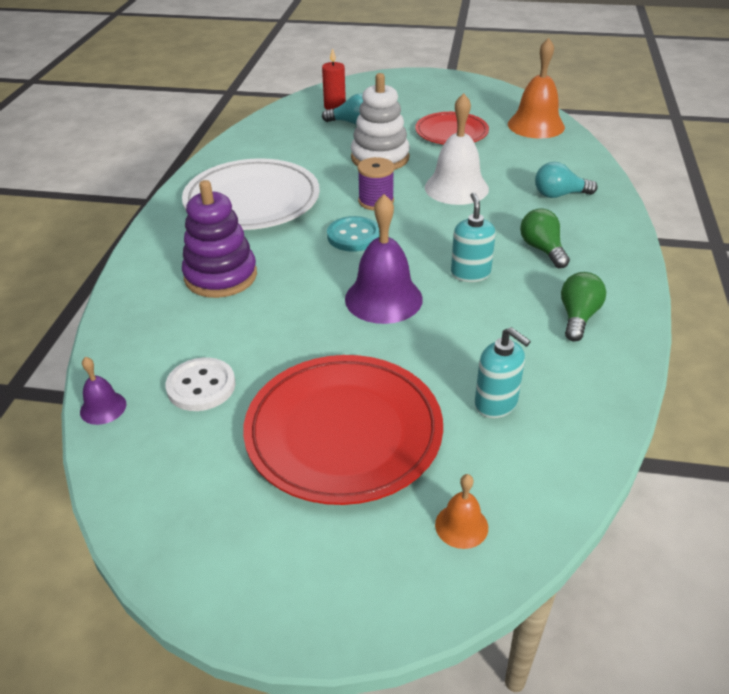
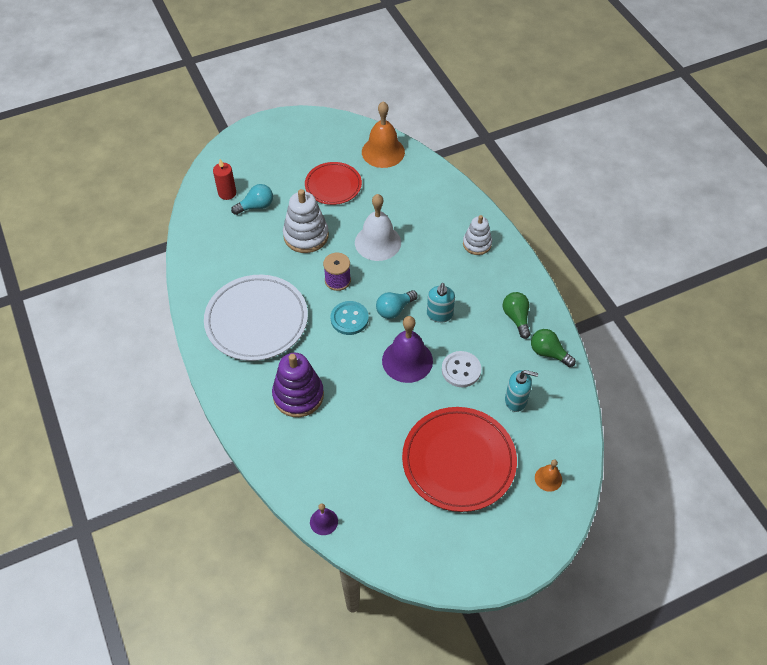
camera: 35 degrees left, 15 degrees up
white button [165,357,236,411] -> white button moved to [442,351,481,387]
turquoise soap dispenser [451,193,496,282] -> turquoise soap dispenser turned 135 degrees counterclockwise [427,283,455,323]
green light bulb [520,208,570,268] -> green light bulb moved to [531,329,576,367]
turquoise light bulb [535,162,598,198] -> turquoise light bulb moved to [376,290,418,319]
none -> white stacking toy [463,215,492,255]

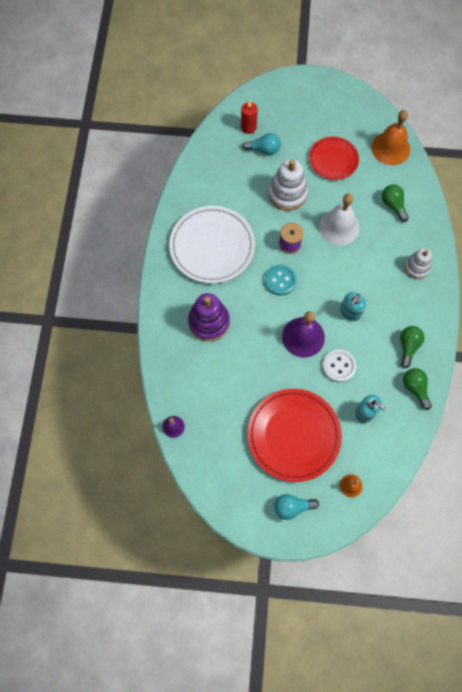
camera: 30 degrees right, 15 degrees up
turquoise light bulb [376,290,418,319] -> turquoise light bulb moved to [274,494,319,520]
none -> green light bulb [382,184,409,222]

